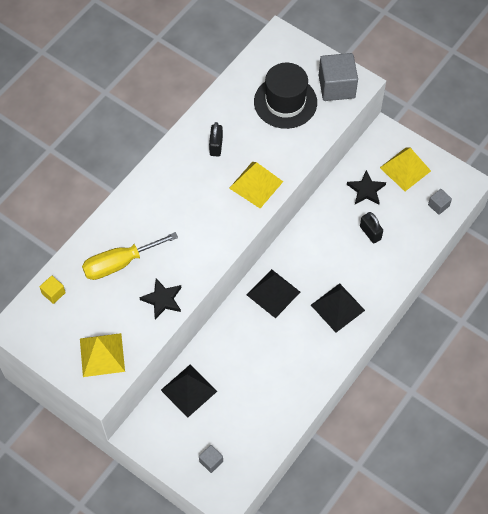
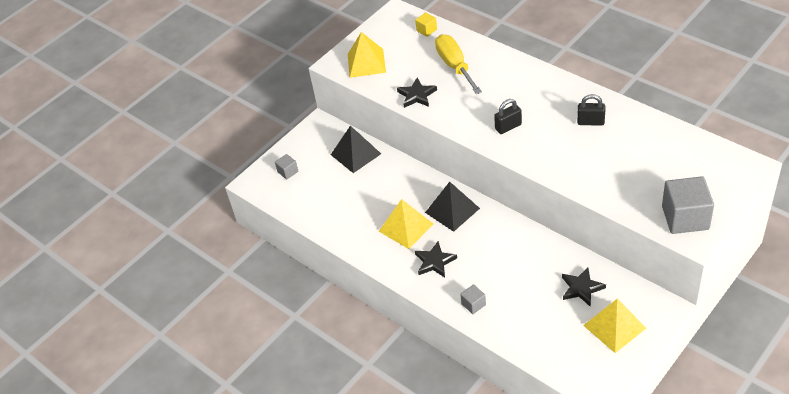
camera: 100 degrees right, 15 degrees down
yellow pyramid [229,162,283,208] -> yellow pyramid moved to [379,199,433,249]
black hat [254,63,317,129] -> none
black pyramid [311,283,365,332] -> black star [415,241,457,278]
black padlock [360,212,383,243] -> black padlock moved to [494,99,522,134]
grey cube [428,189,452,215] -> grey cube moved to [460,284,486,314]

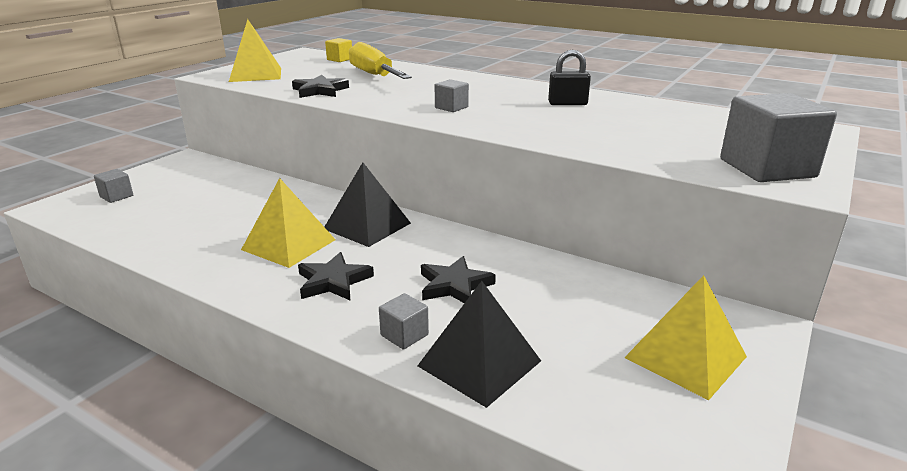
camera: 15 degrees left, 20 degrees down
black pyramid [331,126,381,173] -> black pyramid moved to [418,281,541,408]
black padlock [494,99,522,134] -> grey cube [435,79,469,112]
black star [562,267,606,307] -> black star moved to [421,256,496,303]

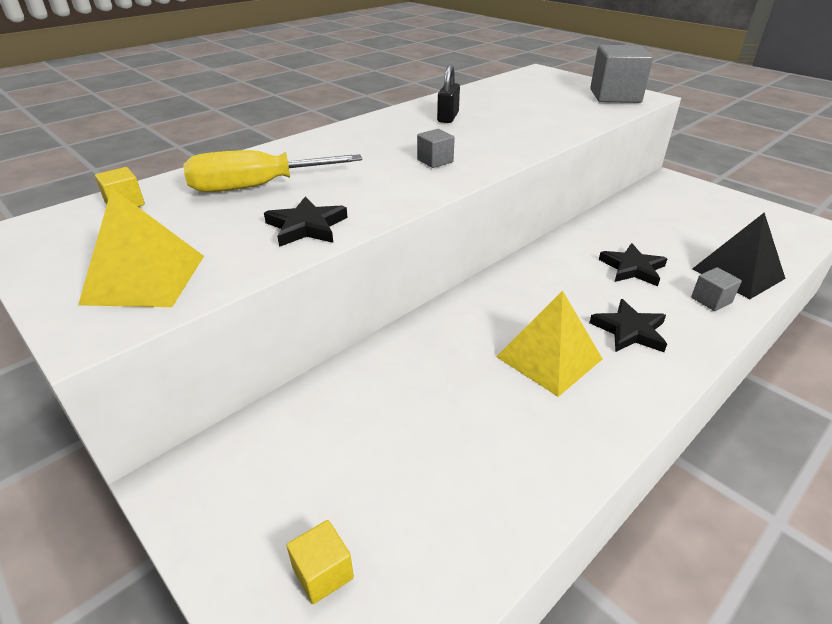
camera: 75 degrees left, 10 degrees up
grey cube [94,169,133,203] -> yellow cube [287,520,354,604]
black pyramid [325,163,411,247] -> none
yellow pyramid [624,275,747,400] -> none

